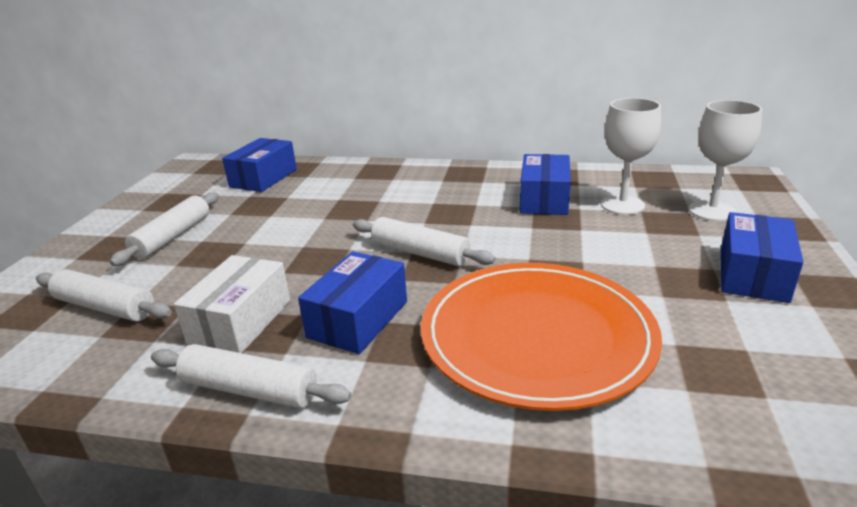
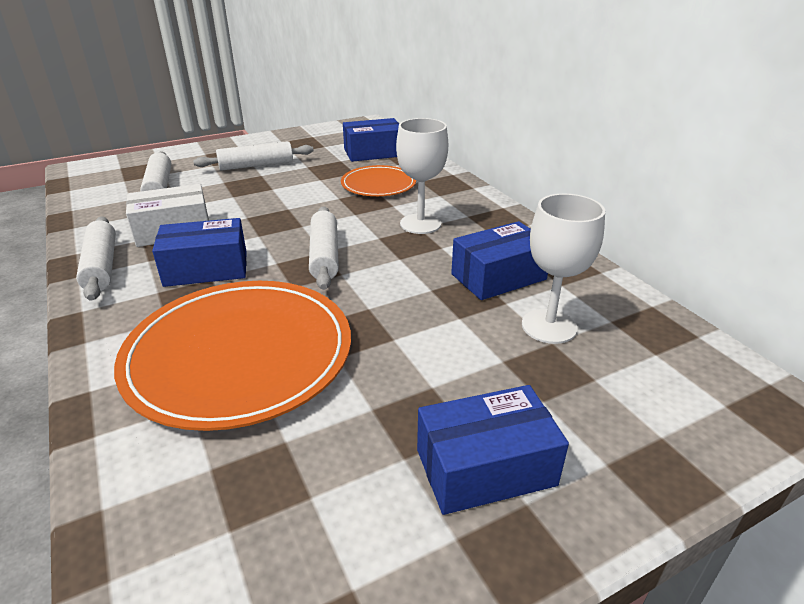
camera: 50 degrees right, 5 degrees up
white goblet [689,100,762,221] -> white goblet moved to [396,118,448,234]
none -> orange plate [341,165,416,196]

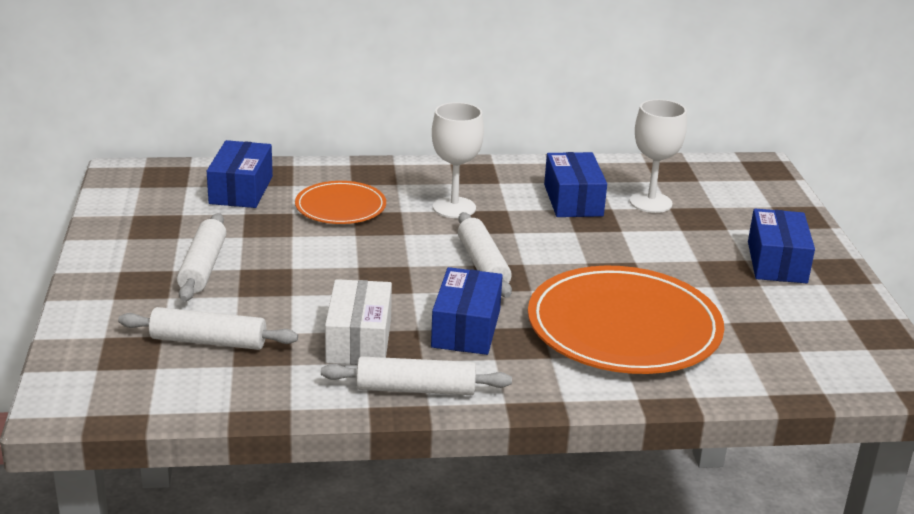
camera: 70 degrees left, 5 degrees down
white rolling pin [309,206,339,290] -> white rolling pin turned 60 degrees clockwise [458,212,512,298]

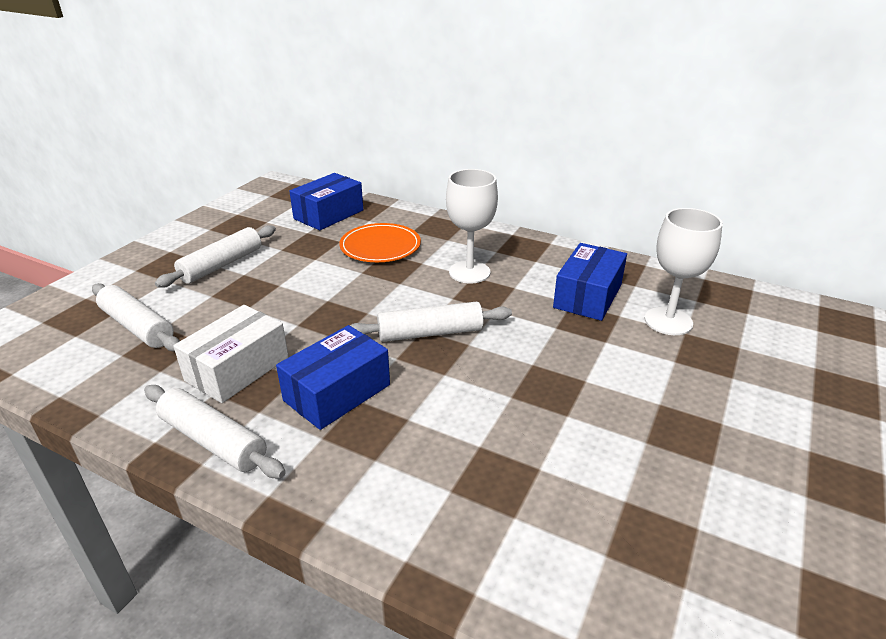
camera: 35 degrees right, 5 degrees up
white rolling pin [458,212,512,298] -> white rolling pin turned 60 degrees clockwise [350,302,512,342]
orange plate [528,266,724,374] -> none
blue box [748,209,815,283] -> none

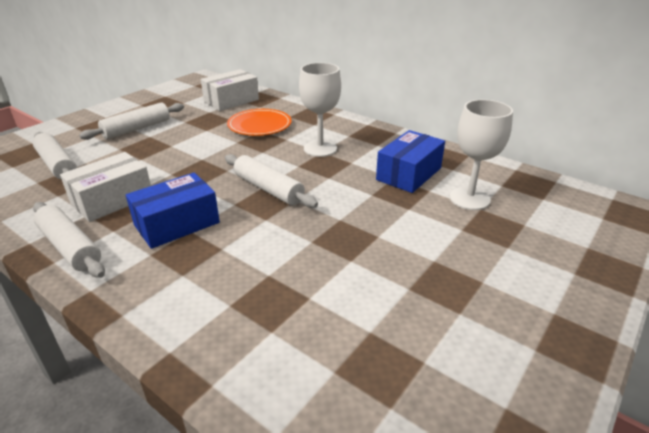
camera: 10 degrees right, 0 degrees up
blue box [289,173,363,230] -> white box [201,69,259,111]
white rolling pin [350,302,512,342] -> white rolling pin turned 45 degrees clockwise [225,154,318,208]

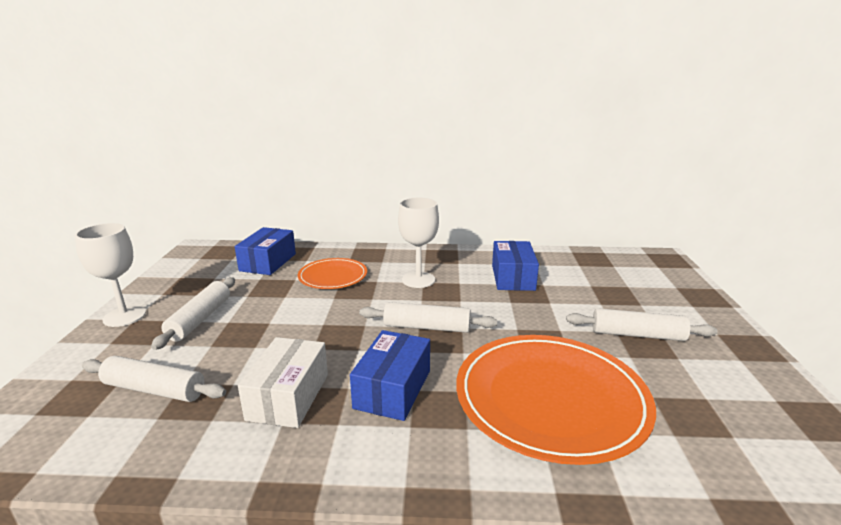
camera: 35 degrees left, 10 degrees down
white rolling pin [33,202,105,278] -> white rolling pin moved to [566,308,718,341]
white box [201,69,259,111] -> blue box [235,227,296,275]
white goblet [449,99,513,210] -> white goblet moved to [75,223,146,327]
none -> orange plate [456,335,656,465]

